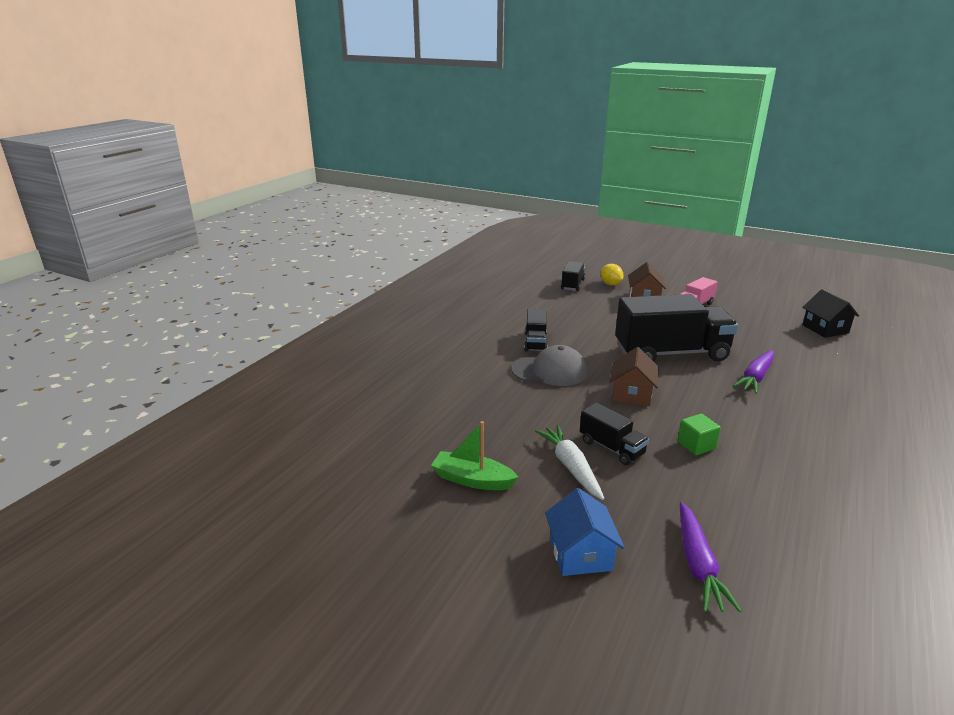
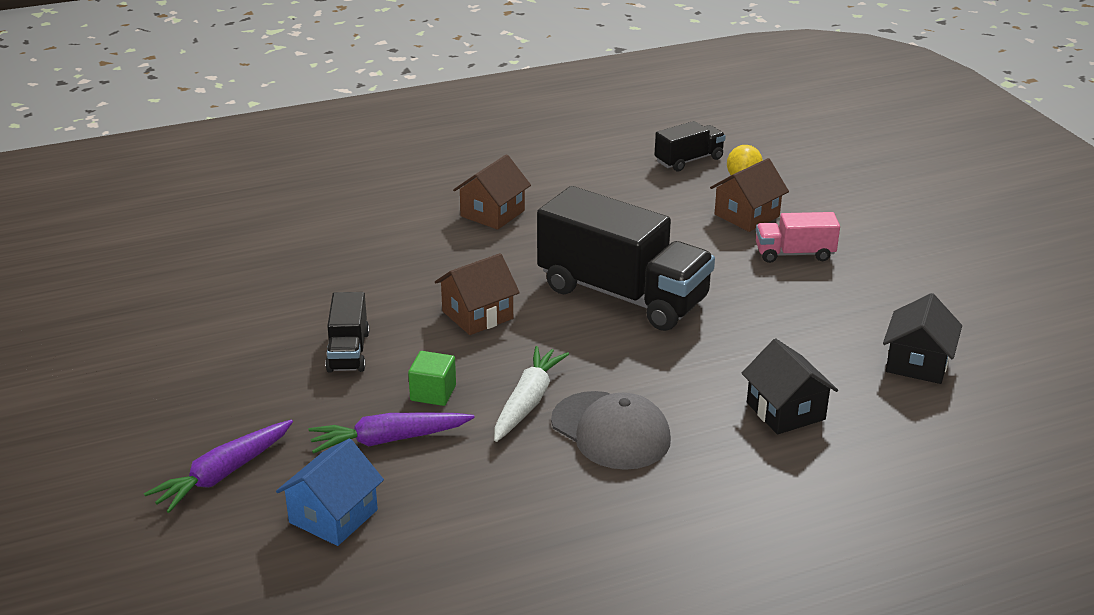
camera: 40 degrees right, 5 degrees up
green boat [431,421,518,490] -> none
grey cap [511,345,588,386] -> grey cap moved to [551,391,671,470]
black truck [524,309,547,352] -> brown house [453,154,531,230]
white carrot [535,425,604,500] -> white carrot moved to [494,346,569,442]
blue house [545,488,625,576] -> blue house moved to [276,439,384,546]
purple carrot [733,350,774,394] -> purple carrot moved to [309,413,475,453]
none -> black house [742,338,838,435]

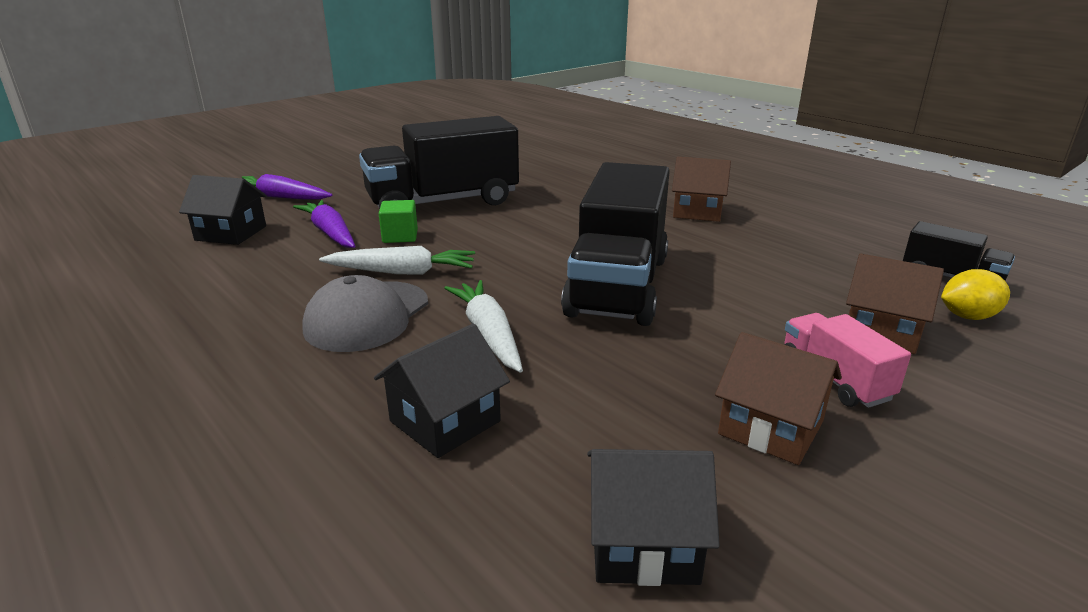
camera: 70 degrees right, 5 degrees down
blue house [276,439,384,546] -> black house [179,175,267,245]
black truck [325,292,369,373] -> black truck [359,116,519,209], size x2.07
brown house [435,253,520,335] -> brown house moved to [715,332,842,465]
none -> white carrot [444,280,523,373]

